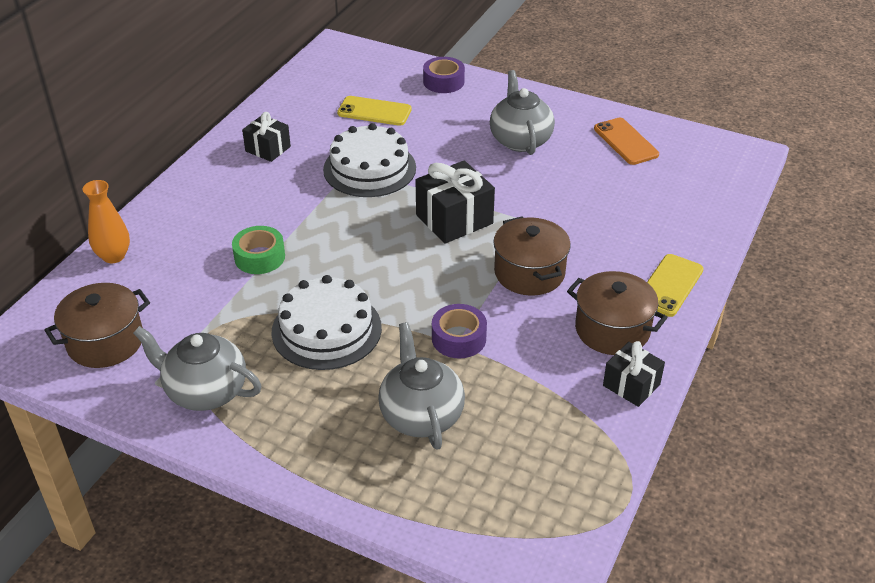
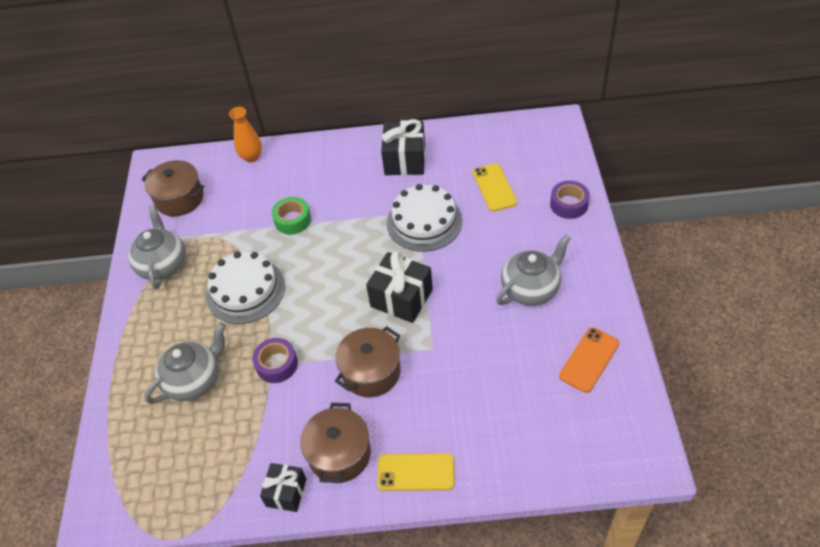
camera: 65 degrees right, 10 degrees up
black gift [242,112,291,162] -> black gift [381,119,425,175], size x1.60

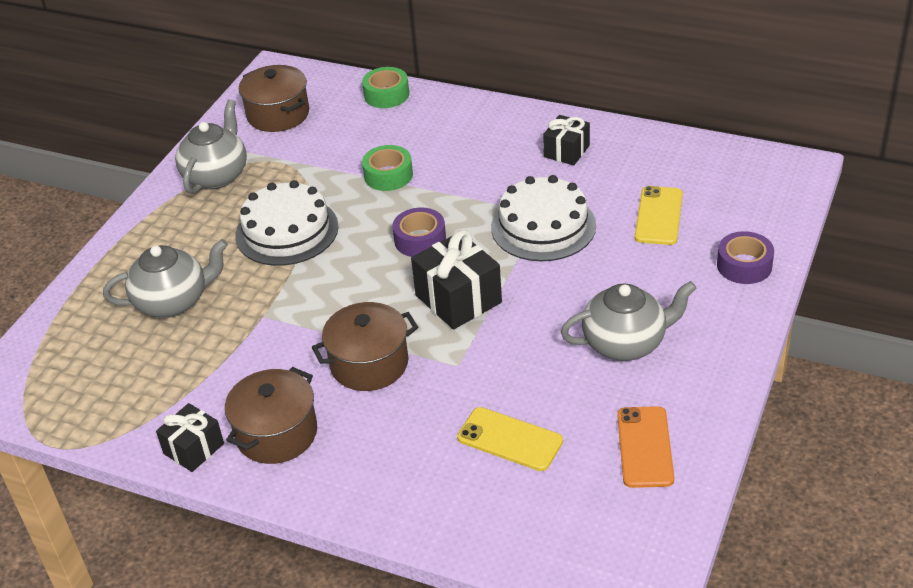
camera: 25 degrees right, 10 degrees down
orange vase [229,107,262,162] -> green tape [362,67,409,108]
purple tape [252,338,298,383] -> purple tape moved to [392,207,446,257]
yellow phone [377,453,454,491] -> yellow phone moved to [457,407,563,471]
black gift [381,119,425,175] -> black gift [543,115,590,165], size x0.63
orange phone [559,327,619,393] -> orange phone turned 60 degrees counterclockwise [617,406,674,488]

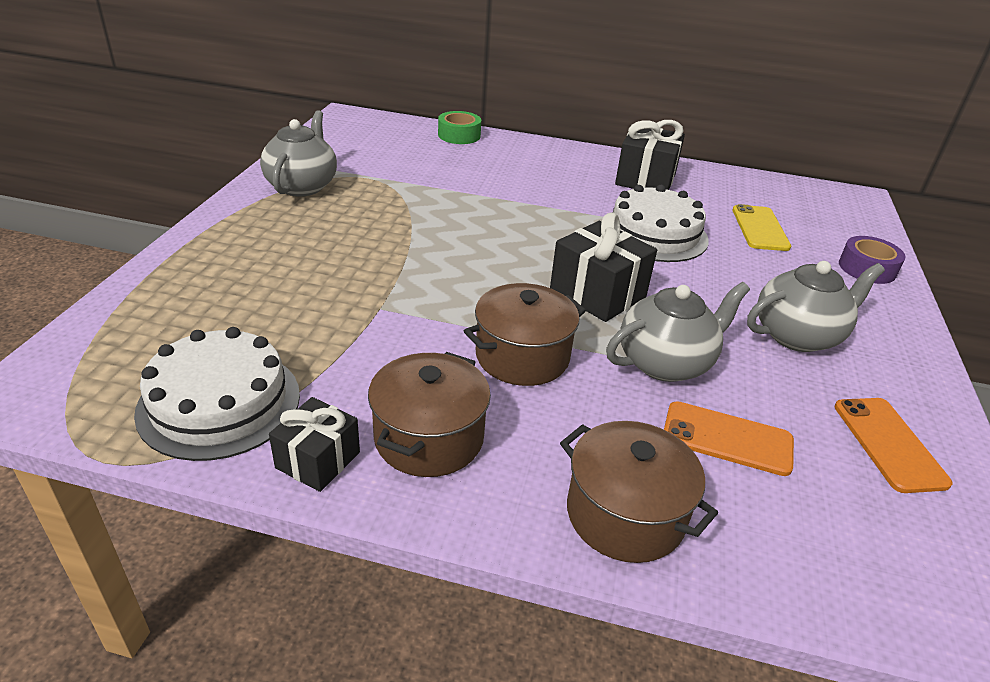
camera: 15 degrees left, 5 degrees down
grey teapot [103,239,228,318] -> grey teapot moved to [606,282,750,382]
white cake [235,180,339,266] -> white cake moved to [134,327,300,461]
brown pot [239,65,309,132] -> brown pot moved to [560,421,718,563]
green tape [362,145,413,191] -> none
purple tape [392,207,446,257] -> none
yellow phone [457,407,563,471] -> orange phone [664,401,794,476]
black gift [543,115,590,165] -> black gift [615,120,685,190], size x1.60

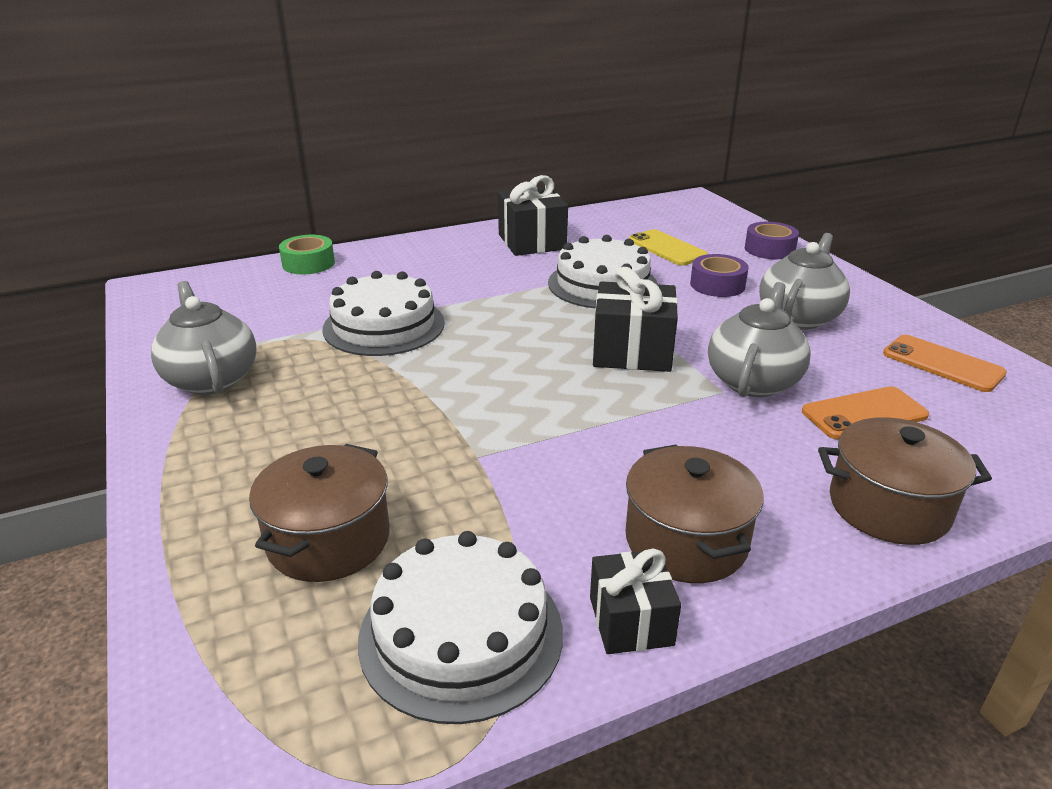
camera: 35 degrees left, 5 degrees down
brown pot [464,283,586,386] -> brown pot moved to [249,444,390,582]
none -> white cake [323,271,445,356]
none -> purple tape [690,254,749,297]

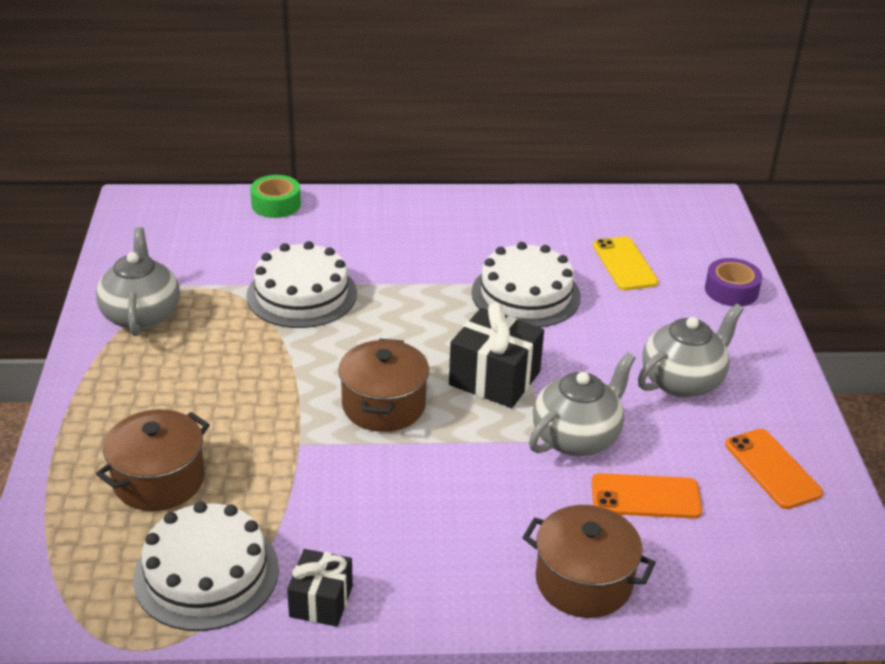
camera: 20 degrees right, 5 degrees up
black gift [498,175,568,256] -> none
brown pot [625,445,764,583] -> brown pot moved to [338,338,429,432]
purple tape [690,254,749,297] -> none

